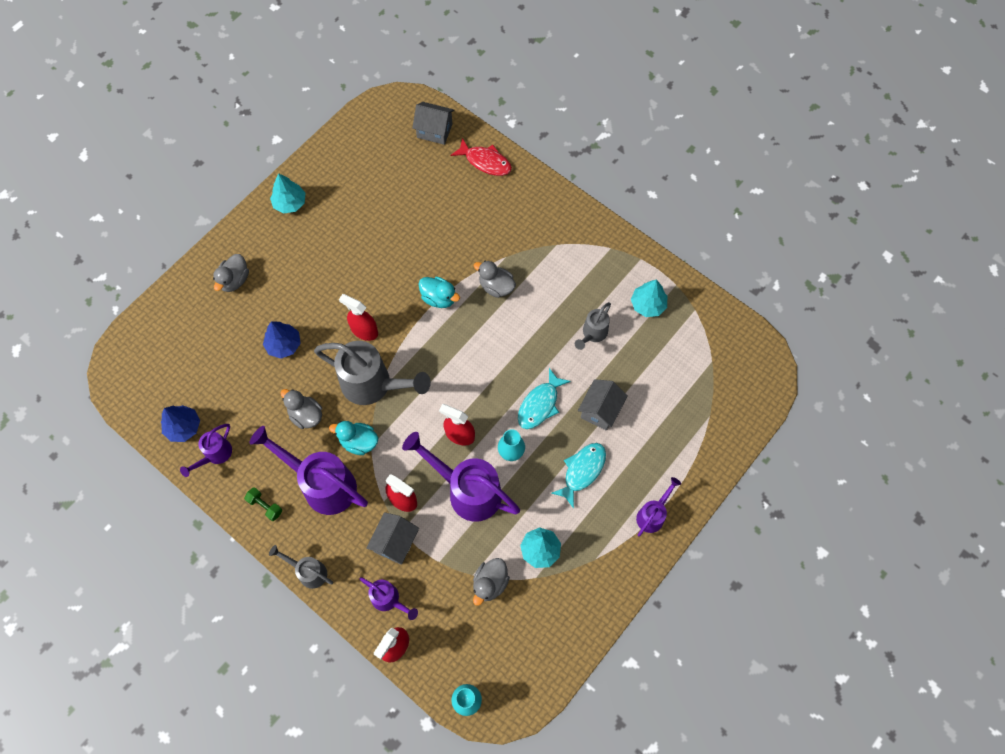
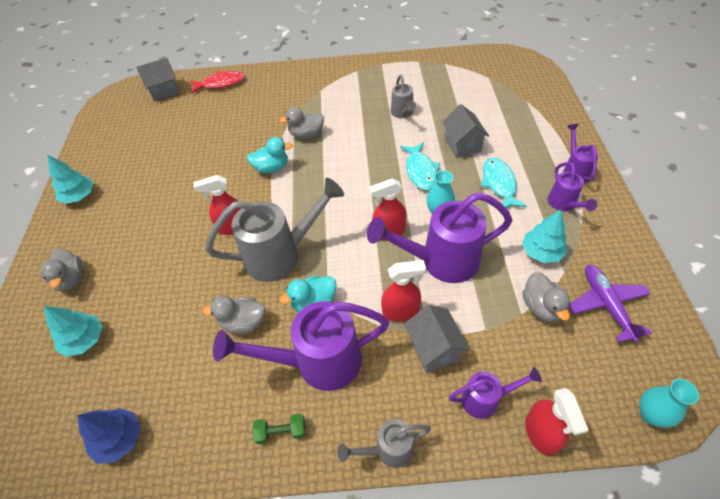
camera: 40 degrees left, 15 degrees down
purple watering can [180,424,232,477] -> purple watering can moved to [548,162,597,211]
blue tree [263,321,301,359] -> none
turquoise tree [631,279,667,317] -> turquoise tree moved to [44,306,103,357]
none -> purple plane [569,265,652,343]

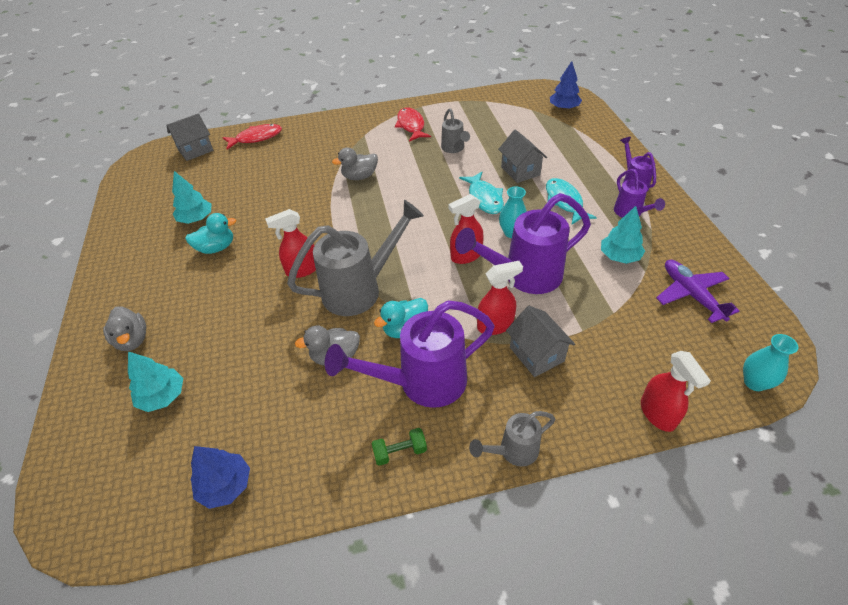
camera: 10 degrees left, 5 degrees down
turquoise tree [47,155,94,204] -> turquoise tree moved to [172,171,211,224]
turquoise duck [247,137,293,173] -> turquoise duck moved to [185,213,236,254]
purple watering can [449,367,542,419] -> none
grey duck [522,272,571,322] -> none
none -> red fish [395,108,431,142]
none -> blue tree [550,61,582,110]

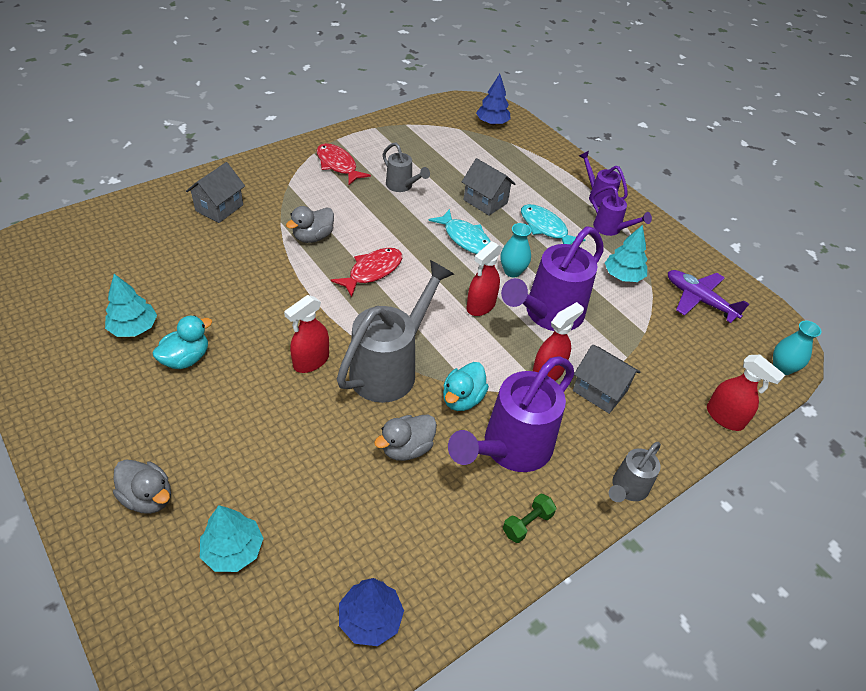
camera: 30 degrees left, 0 degrees up
grey house [167,113,214,161] -> grey house moved to [186,162,245,223]
red fish [222,124,282,149] -> red fish moved to [331,248,402,297]

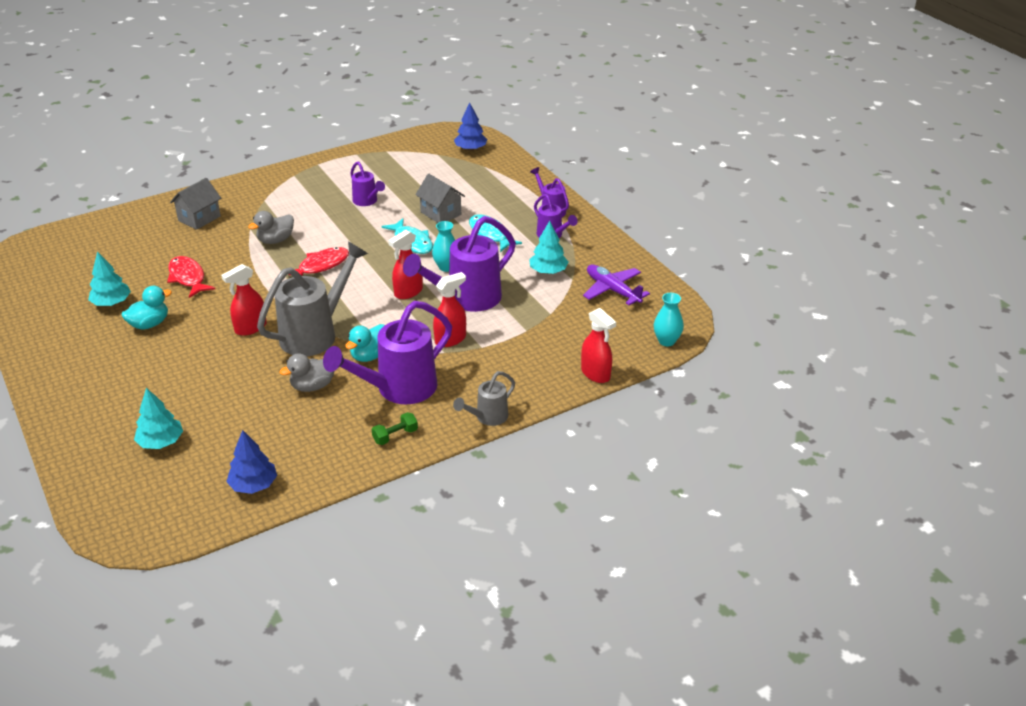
camera: 10 degrees right, 10 degrees down
grey duck [113,460,171,514] -> none
red fish [317,143,371,185] -> red fish moved to [167,256,215,298]
grey watering can [383,143,430,192] -> purple watering can [350,161,385,206]
grey house [573,345,640,414] -> none

